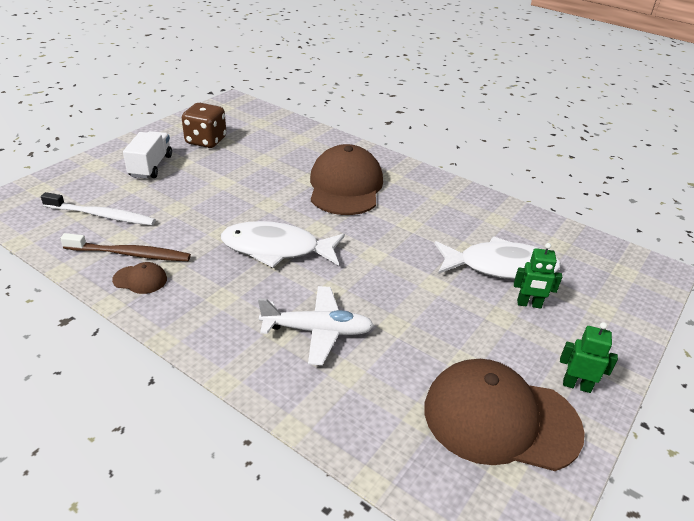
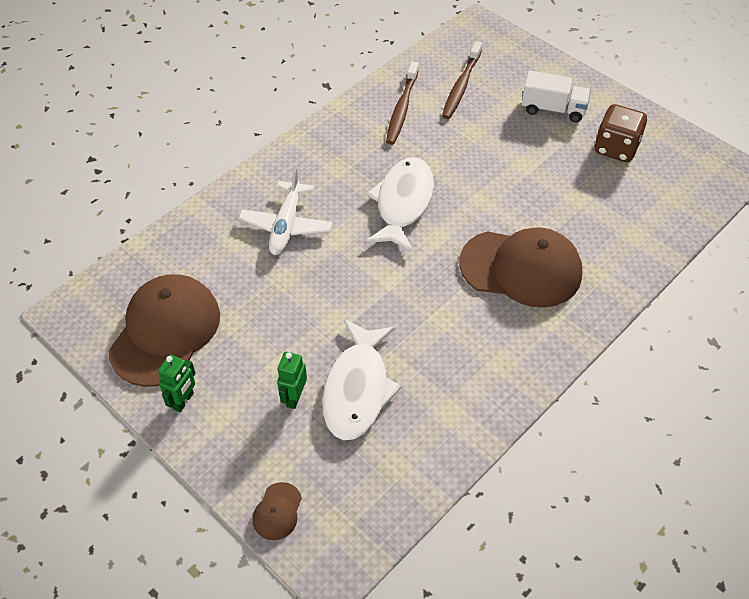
camera: 100 degrees right, 15 degrees up
white toothbrush [41,192,156,225] -> brown toothbrush [442,41,482,119]
brown cap [112,262,167,294] -> brown cap moved to [253,482,302,540]

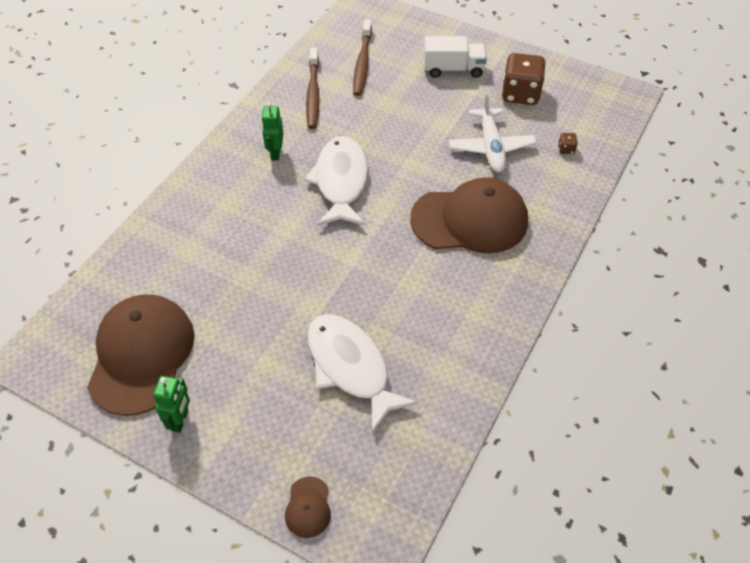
camera: 15 degrees left, 0 degrees up
white plane [239,167,332,255] -> white plane moved to [449,93,536,172]
green robot [277,352,307,409] -> green robot moved to [261,102,283,161]
white fish [322,319,401,440] -> white fish turned 150 degrees clockwise [307,314,419,433]
none -> brown dice [558,133,578,154]

